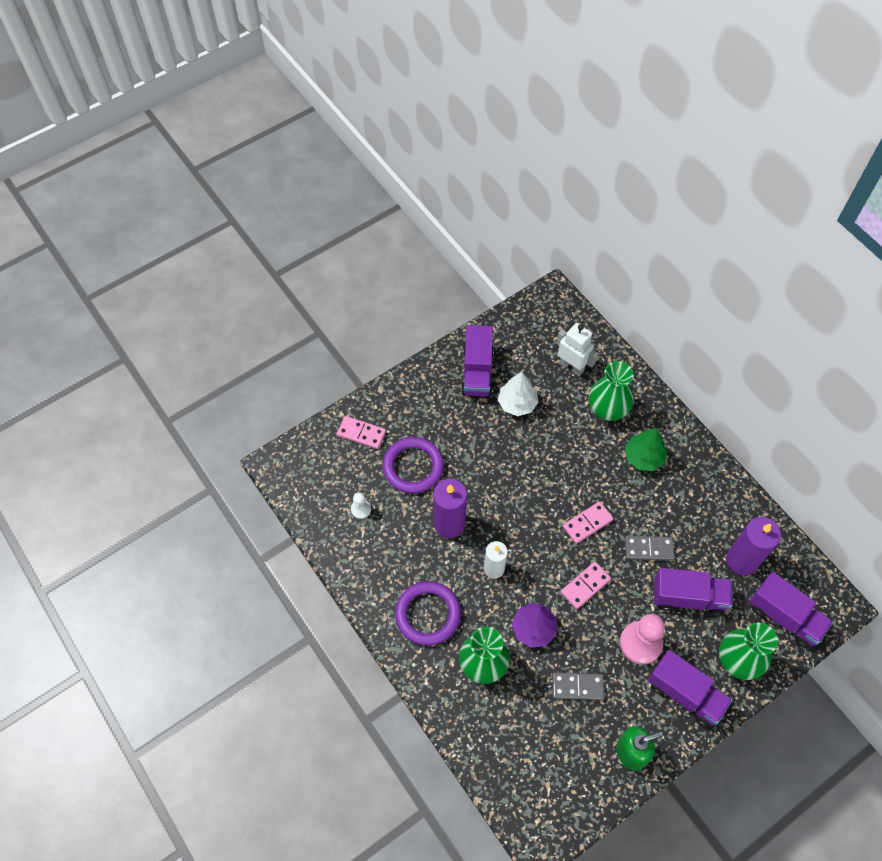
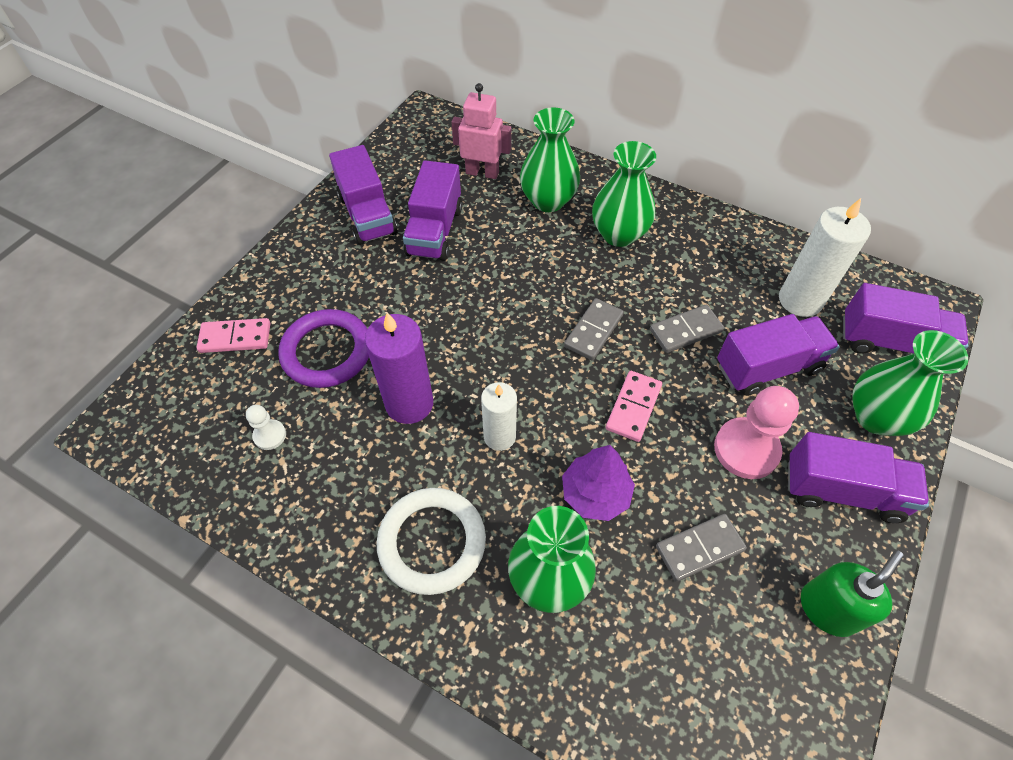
camera: 25 degrees left, 5 degrees down
purple ring [395,581,461,645] -> white ring [377,488,486,595]
white tree [498,372,539,416] -> purple truck [403,160,462,261]
white robot [556,323,598,376] -> pink robot [451,83,511,179]
pink domino [563,501,613,544] -> grey domino [564,298,624,360]
green tree [625,428,667,471] -> green vase [592,141,656,247]
purple candle [726,517,781,576] -> white candle [779,198,871,317]

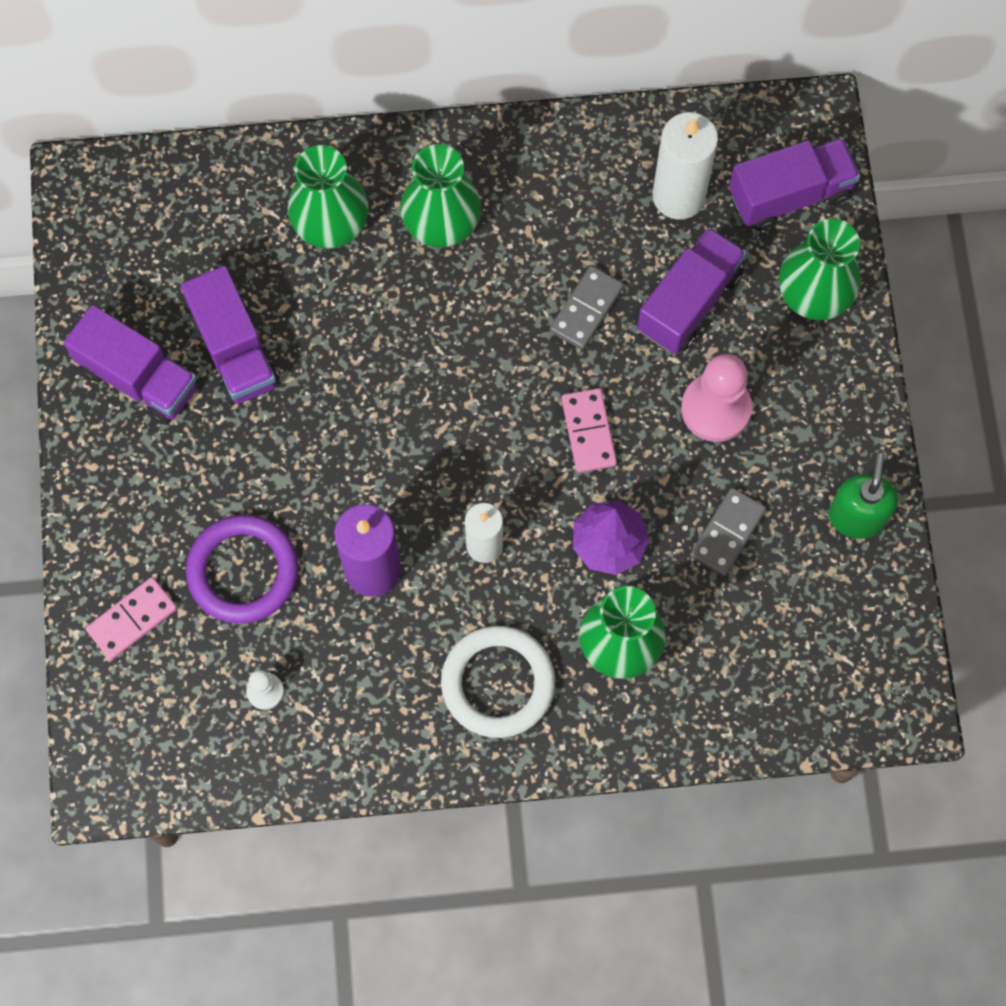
camera: 35 degrees left, 15 degrees up
pink robot [451,83,511,179] -> none
grey domino [564,298,624,360] -> none
purple truck [788,432,929,523] -> none

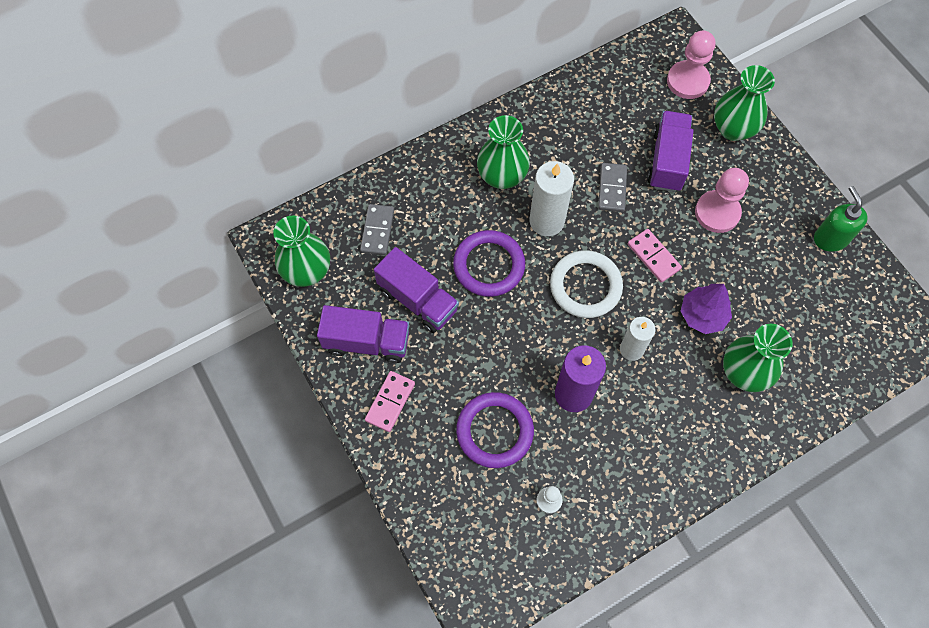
camera: 25 degrees left, 5 degrees down
pink domino [86,577,177,660] -> pink domino moved to [365,371,415,432]
green vase [288,145,369,249] -> green vase moved to [274,216,330,287]
white ring [441,626,555,738] -> white ring moved to [550,250,623,318]
white candle [652,112,718,220] -> white candle moved to [530,161,574,236]
grey domino [690,488,766,576] -> grey domino moved to [360,204,394,255]
purple truck [729,138,860,231] -> pink pawn [667,31,716,99]
none -> purple ring [453,230,525,297]

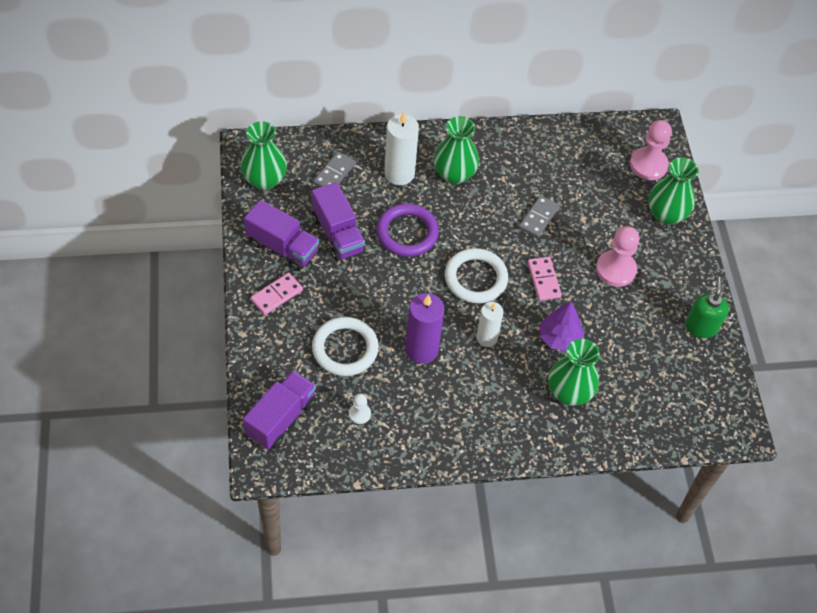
camera: 20 degrees right, 10 degrees down
purple ring [456,392,534,468] -> white ring [312,317,379,376]
white candle [530,161,574,236] -> white candle moved to [384,112,419,185]
purple truck [647,111,693,192] -> purple truck moved to [243,370,316,449]

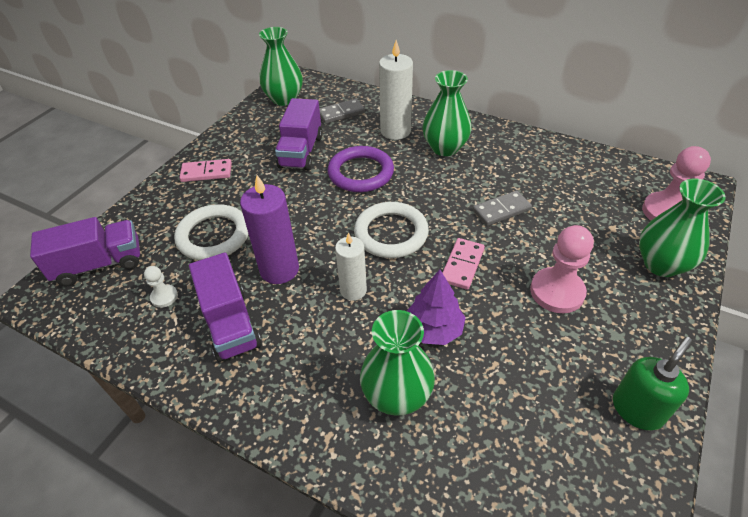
camera: 40 degrees right, 10 degrees down
purple truck [244,200,319,271] -> purple truck moved to [189,252,261,362]

